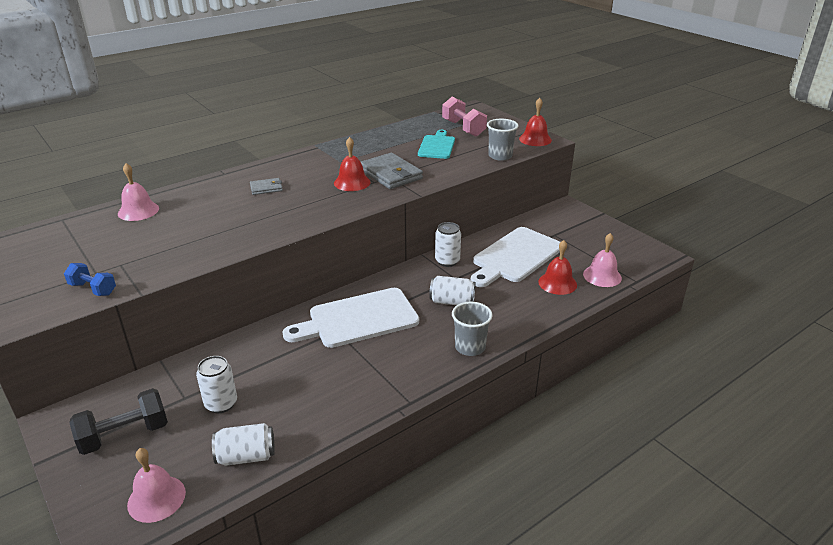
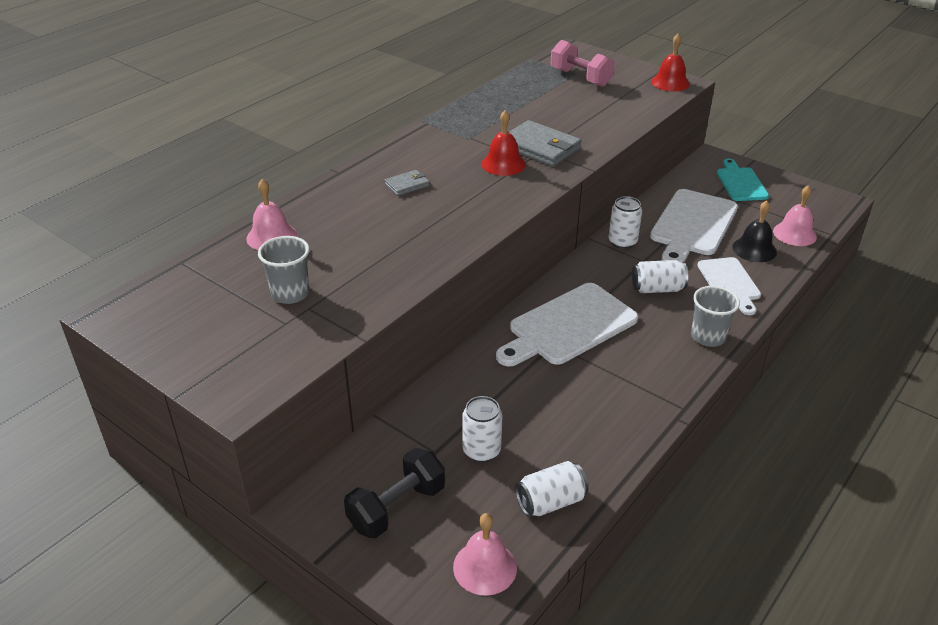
camera: 15 degrees left, 5 degrees up
blue dumbbell [64,263,116,296] -> none
turquoise cutting board [418,130,455,159] -> turquoise cutting board moved to [717,159,769,201]
grey cup [487,119,519,161] -> grey cup moved to [258,236,310,304]
red bell [538,240,577,295] -> black bell [732,200,777,262]
none -> white cutting board [697,257,761,315]

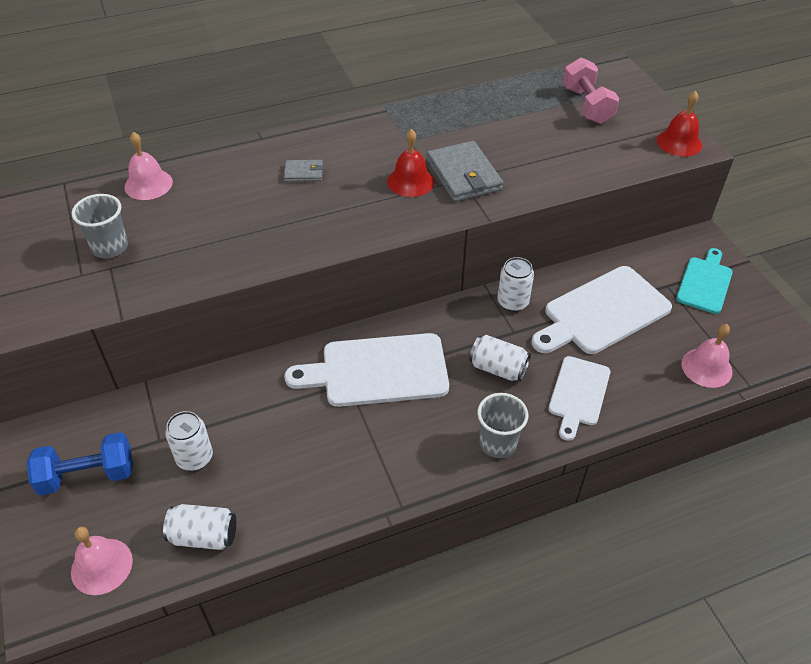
camera: 30 degrees right, 10 degrees up
black dumbbell [344,448,445,538] -> blue dumbbell [26,432,133,496]
black bell [732,200,777,262] -> none

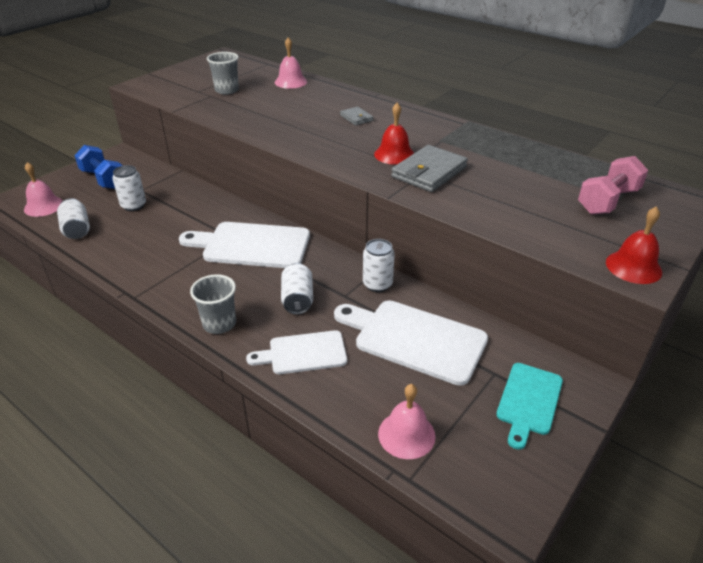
camera: 60 degrees right, 10 degrees down
white cutting board [284,333,449,407] -> white cutting board turned 45 degrees counterclockwise [179,222,310,268]
turquoise cutting board [676,248,733,314] -> turquoise cutting board turned 120 degrees clockwise [496,363,563,450]

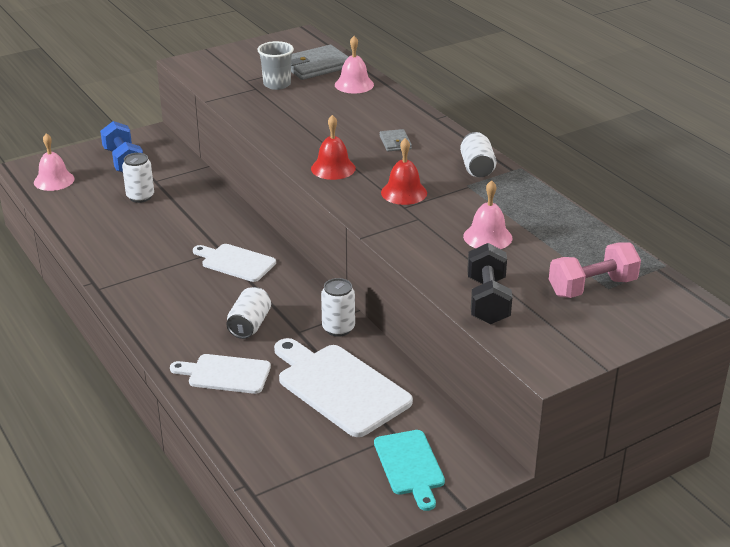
camera: 20 degrees right, 5 degrees down
white can [57,198,90,239] -> white can moved to [460,132,497,177]
white cutting board [179,222,310,268] -> white cutting board [193,244,276,282], size x0.61
grey cup [190,274,236,334] -> none
pink bell [378,384,436,459] -> pink bell moved to [463,180,512,249]
grey wallet [391,145,468,192] -> grey wallet moved to [291,45,348,80]
turquoise cutting board [496,363,563,450] -> turquoise cutting board turned 60 degrees counterclockwise [374,430,445,511]
red bell [606,206,662,284] -> red bell moved to [311,115,356,180]
none -> black dumbbell [467,243,512,325]

